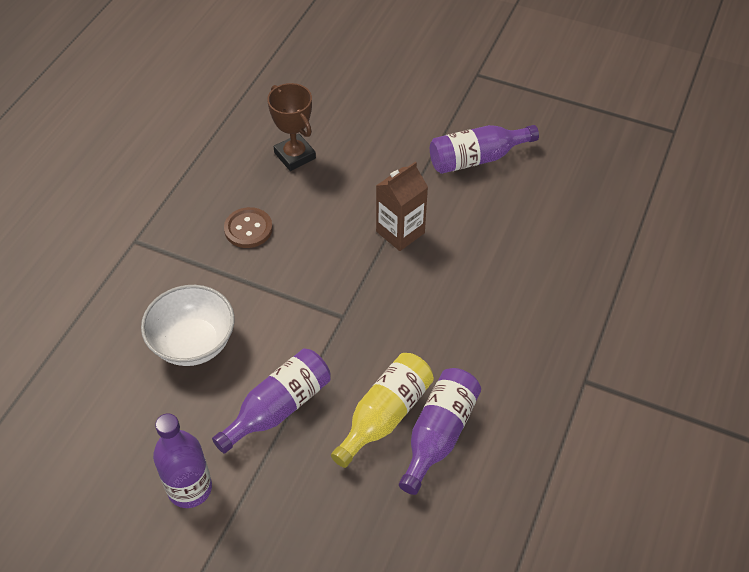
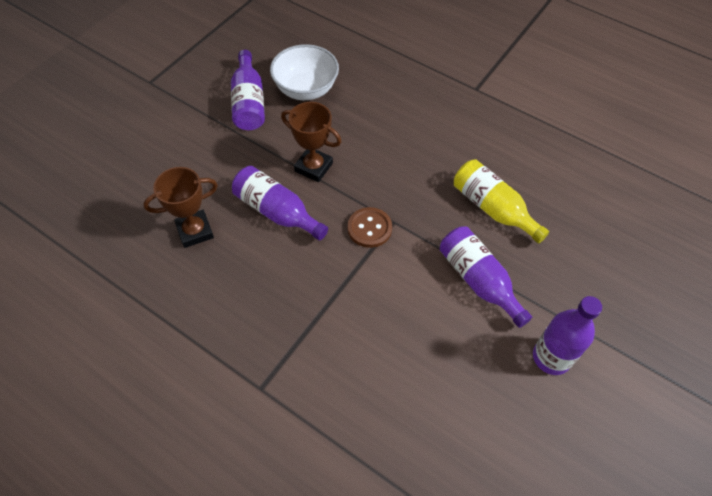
camera: 80 degrees left, 5 degrees up
white bowl [141,285,235,366] -> white bowl moved to [270,44,339,100]
brown button [224,207,273,248] -> brown button moved to [348,207,392,248]
brown carton [376,162,428,251] -> brown trophy [281,102,342,182]
purple bottle [399,368,481,495] -> purple bottle moved to [232,166,328,241]

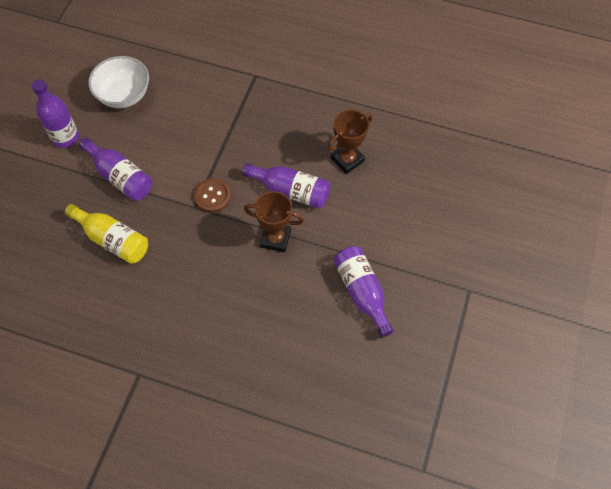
camera: 165 degrees right, 5 degrees up
white bowl [270,44,339,100] -> white bowl moved to [88,56,149,108]

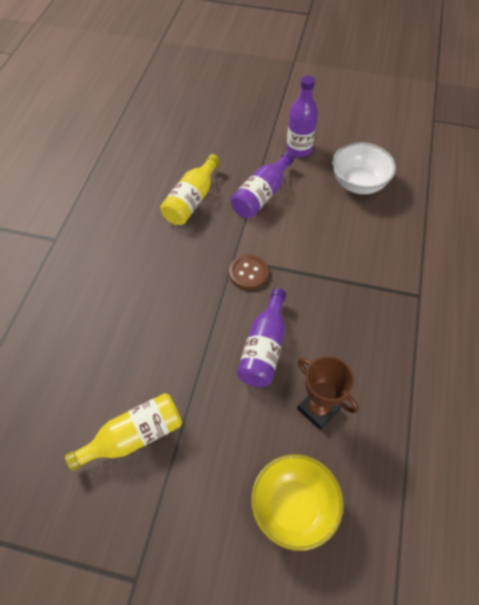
camera: 85 degrees right, 5 degrees down
brown trophy [244,191,304,252] -> none
purple bottle [334,246,394,337] -> yellow bottle [65,393,182,471]
none -> yellow bowl [251,454,344,551]

